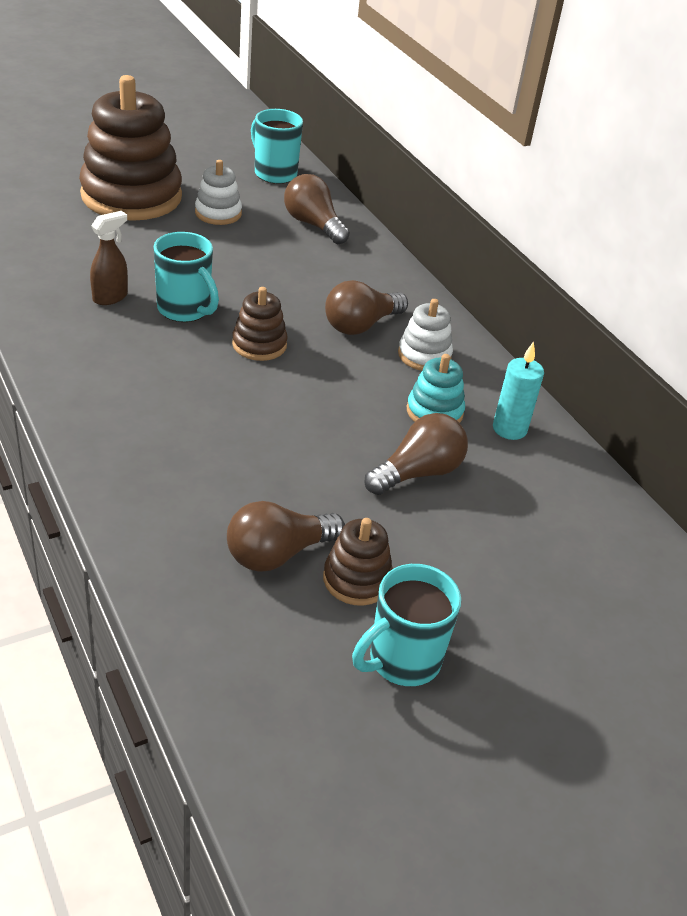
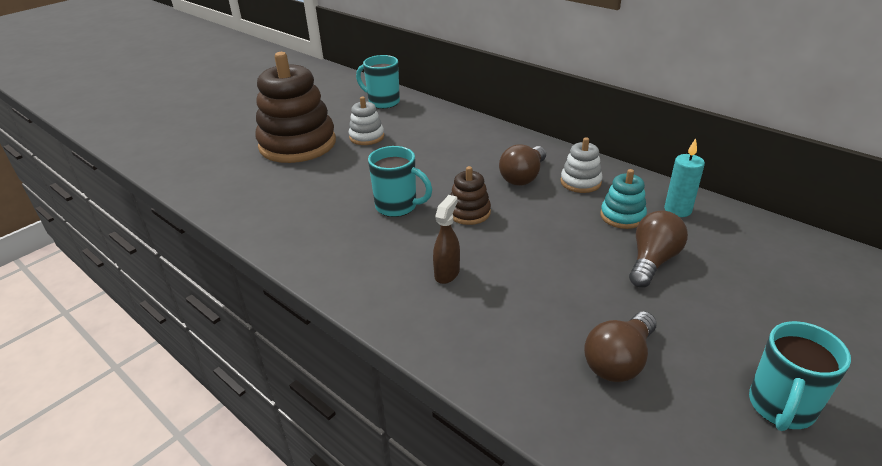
camera: 15 degrees left, 5 degrees down
brown spray bottle [90,211,128,305] -> brown spray bottle moved to [433,195,460,284]
brown light bulb [284,174,350,244] -> none
brown stacking toy [323,518,393,606] -> none

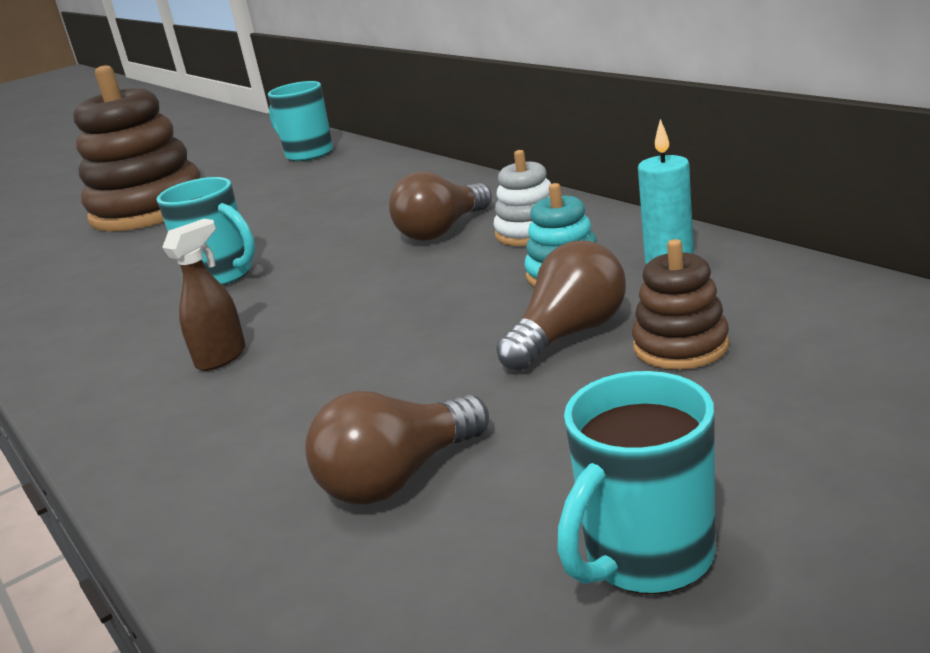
camera: 15 degrees right, 10 degrees down
white stacking toy [349,97,384,145] -> none
brown stacking toy [450,166,491,225] -> brown stacking toy moved to [632,239,729,370]

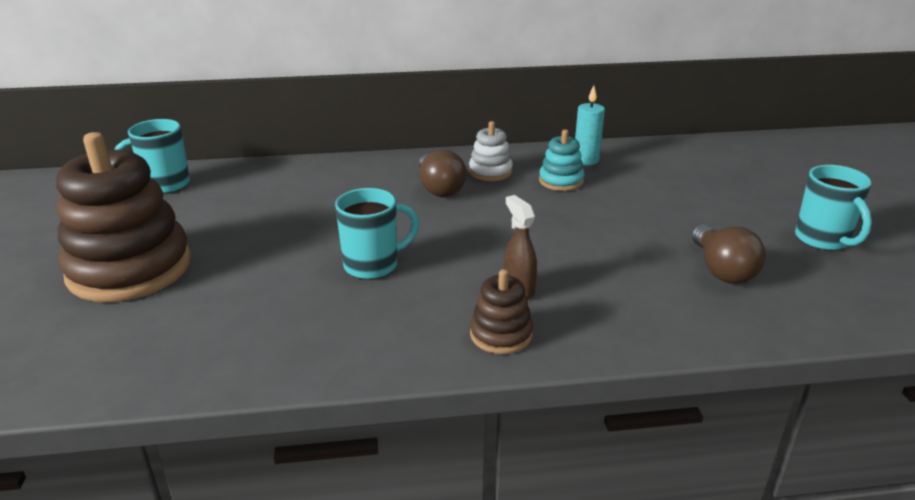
camera: 65 degrees left, 5 degrees up
brown light bulb [496,241,626,371] -> none
brown stacking toy [632,239,729,370] -> brown stacking toy moved to [470,269,533,354]

